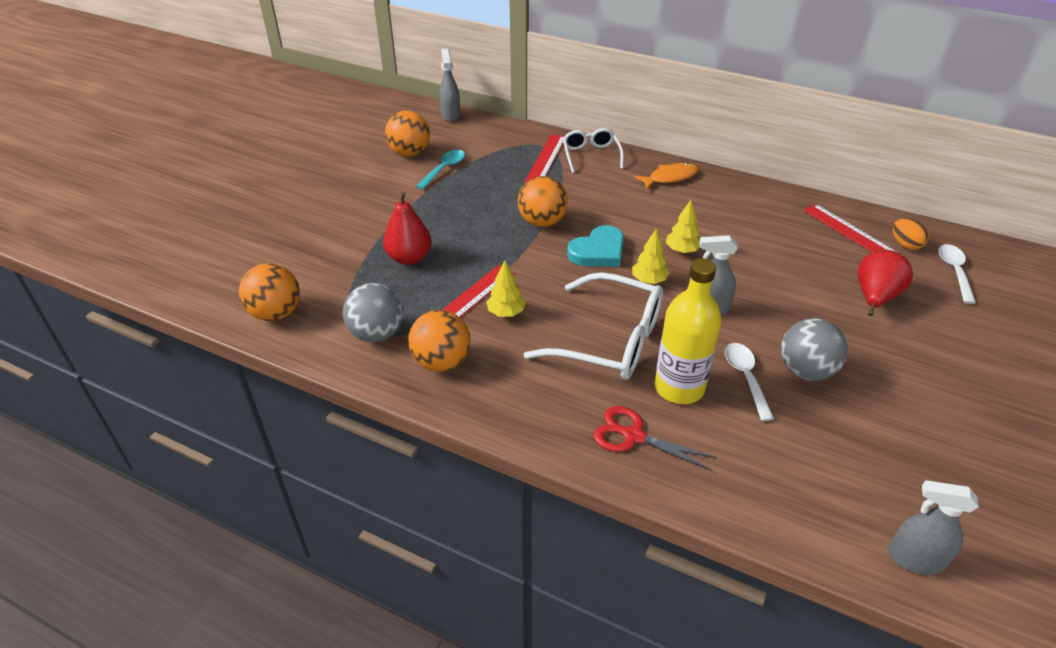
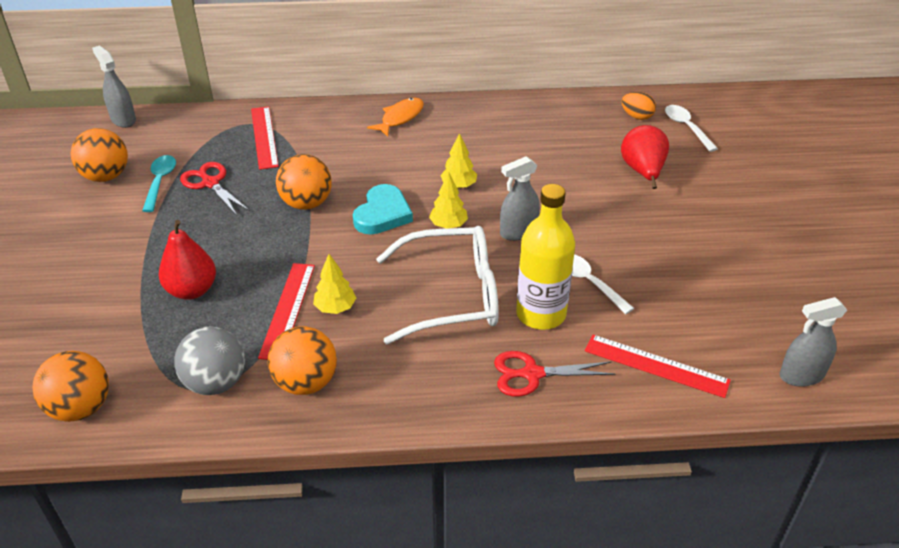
camera: 30 degrees left, 0 degrees up
white glasses [563,128,624,173] -> none
grey ball [781,318,848,381] -> none
red ruler [803,204,905,257] -> red ruler moved to [585,334,731,398]
none -> red scissors [180,162,250,215]

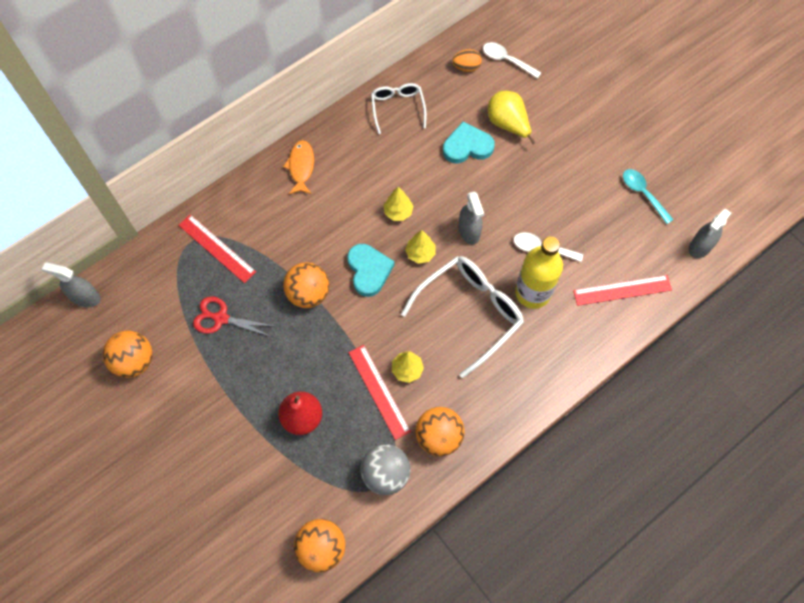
camera: 35 degrees left, 25 degrees up
turquoise spoon [142,155,176,212] -> turquoise spoon moved to [623,169,674,224]
red scissors [494,351,615,397] -> none
grey spray bottle [500,156,540,241] -> grey spray bottle turned 45 degrees counterclockwise [458,191,484,244]
red pear [621,125,669,189] -> yellow pear [488,91,536,144]
none -> white glasses [371,83,427,134]
none -> turquoise heart [443,122,495,163]

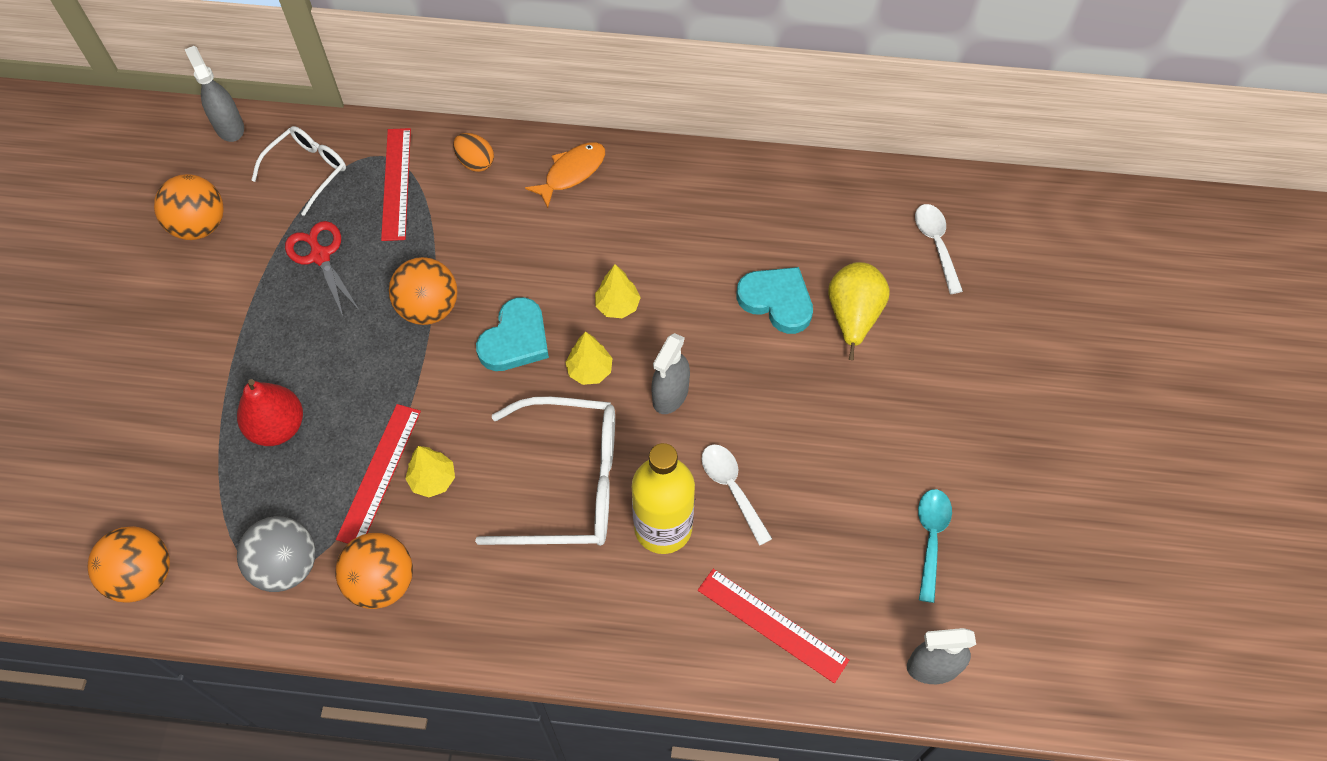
camera: 45 degrees right, 5 degrees down
white glasses [371,83,427,134] -> white glasses moved to [251,126,346,216]
orange egg [452,49,482,72] -> orange egg moved to [453,133,494,172]

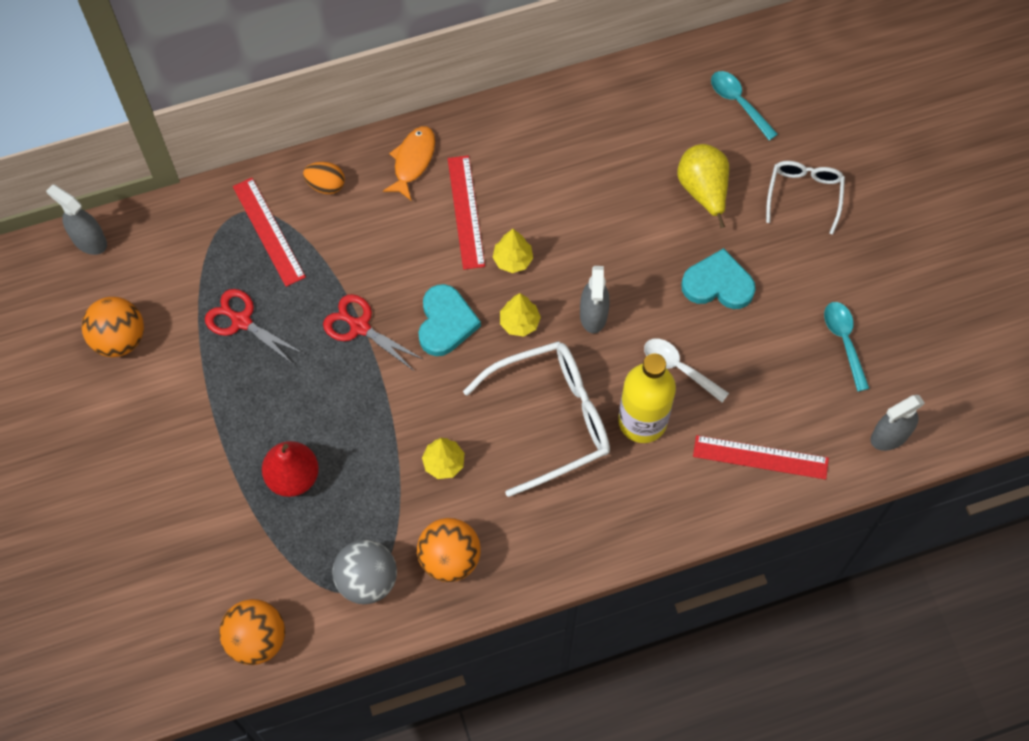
camera: 25 degrees left, 5 degrees up
white glasses [251,126,346,216] -> white glasses moved to [766,161,845,234]
red ruler [336,404,421,544] -> red ruler moved to [448,155,485,270]
orange ball [389,257,457,325] -> red scissors [323,294,424,371]
turquoise heart [737,267,813,334] -> turquoise heart moved to [681,248,756,309]
white spoon [915,204,963,294] -> turquoise spoon [711,71,778,141]

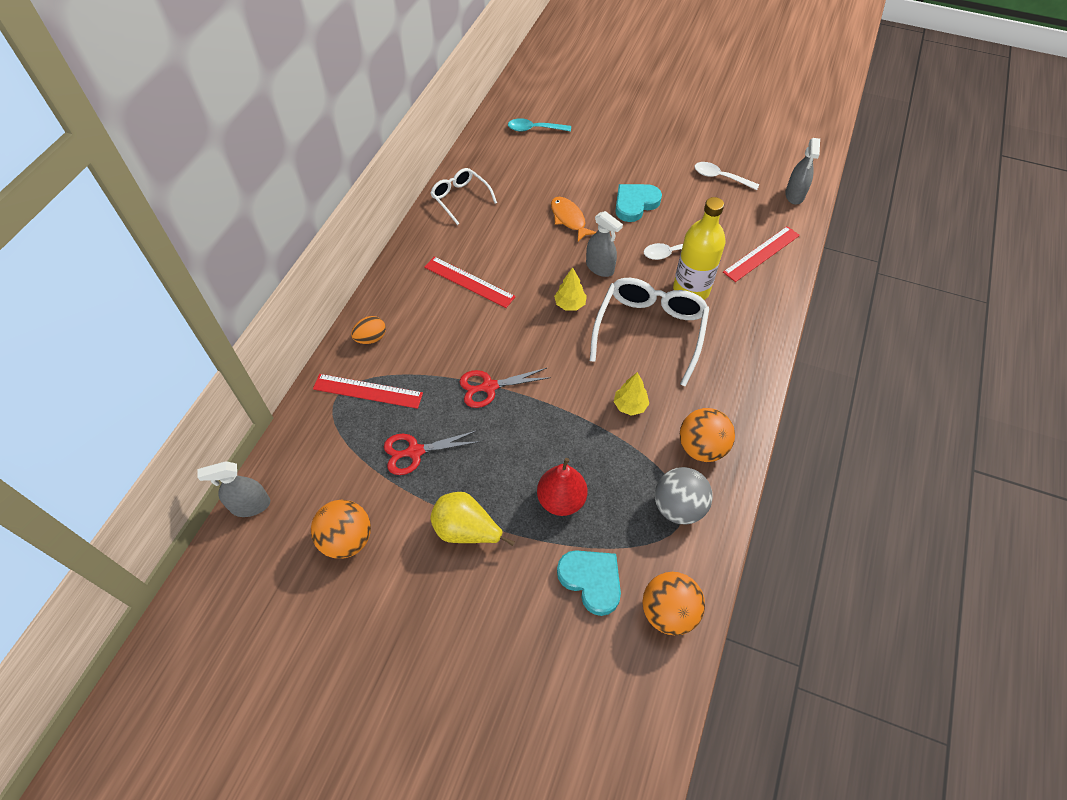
camera: 50 degrees left, 10 degrees down
orange fish [383,126,435,200] -> orange fish moved to [551,197,596,242]
turquoise heart [418,284,481,356] -> turquoise heart moved to [557,550,621,616]
yellow tree [493,229,533,273] -> none
yellow pear [678,144,729,228] -> yellow pear moved to [430,492,515,546]
white glasses [766,161,845,234] -> white glasses moved to [431,168,497,225]
turquoise spoon [824,302,870,392] -> white spoon [695,162,760,190]

